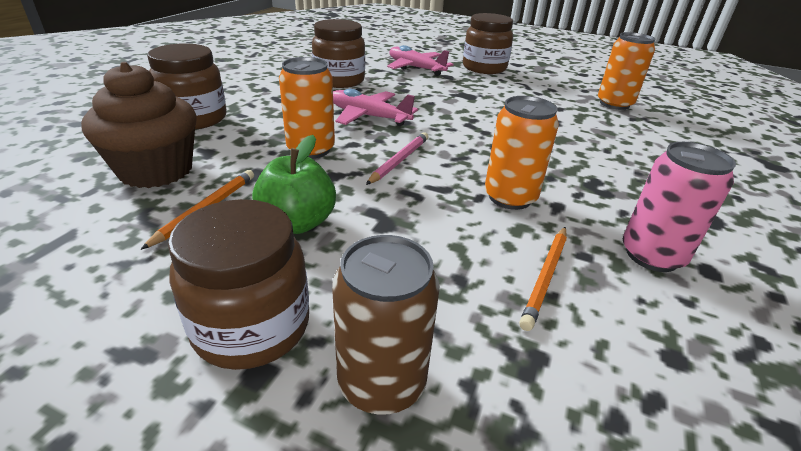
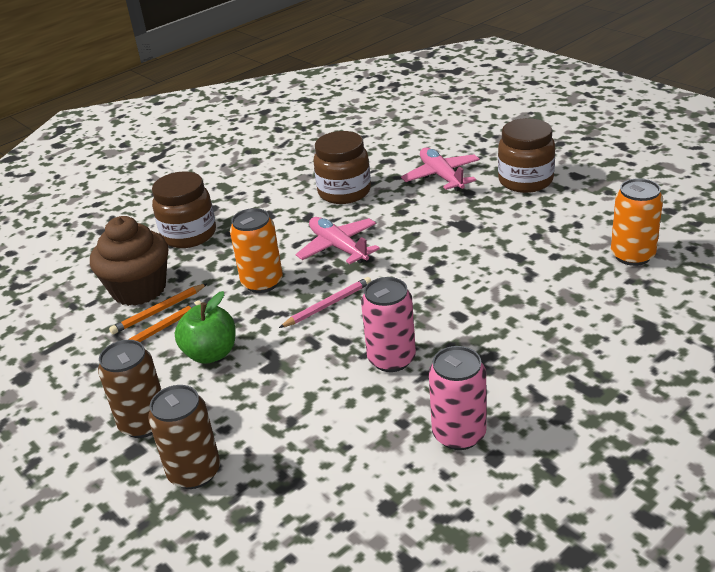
camera: 30 degrees right, 0 degrees up
brown jar [168,199,309,370] -> brown can [98,340,161,438]
orange can [485,96,559,210] -> pink can [361,277,416,372]
orange pencil [519,227,567,331] -> orange pencil moved to [109,283,208,335]

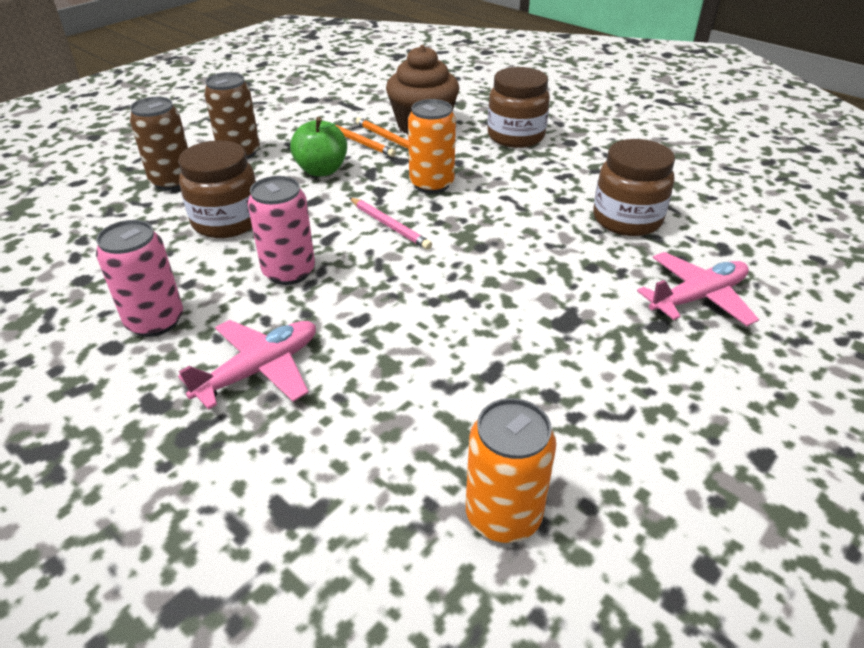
camera: 80 degrees right, 5 degrees up
pink plane [295,217,380,264] -> pink plane moved to [178,320,316,410]
brown jar [498,118,555,193] -> brown jar moved to [178,141,256,238]

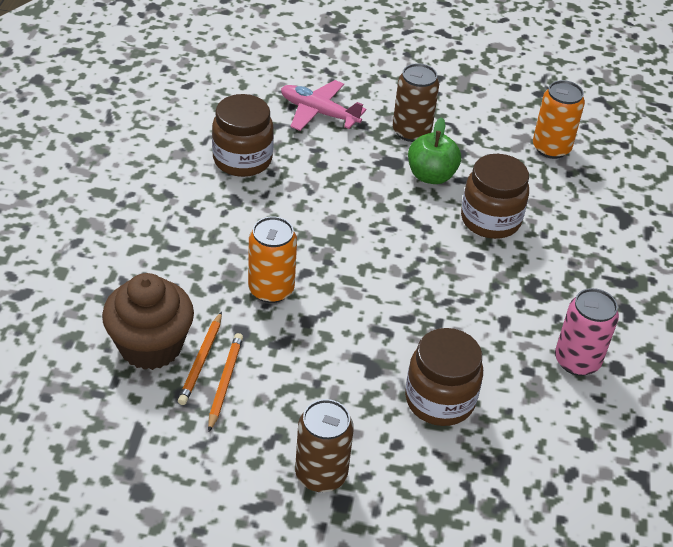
camera: 125 degrees left, 5 degrees up
brown can [129,97,188,190] -> brown can moved to [393,63,439,142]
pink plane [178,320,316,410] -> none
pink can [248,176,315,285] -> none
green apple [290,117,347,176] -> green apple moved to [408,117,461,184]
pink pencil [349,197,432,250] -> none
brown jar [487,67,550,148] -> brown jar moved to [461,154,529,239]

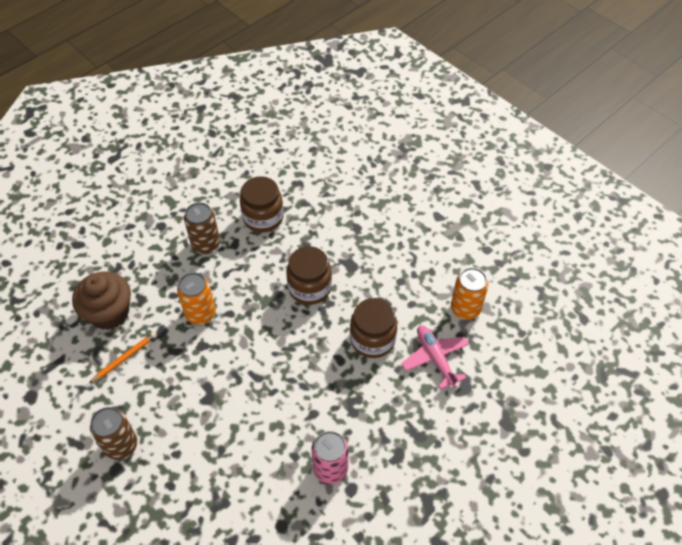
camera: 40 degrees right, 10 degrees up
orange pencil [178,311,222,405] -> none
pink plane [281,80,366,131] -> pink plane moved to [401,325,469,389]
brown can [393,63,439,142] -> brown can moved to [184,202,220,254]
brown jar [405,328,483,426] -> brown jar moved to [286,246,332,305]
green apple [408,117,461,184] -> none

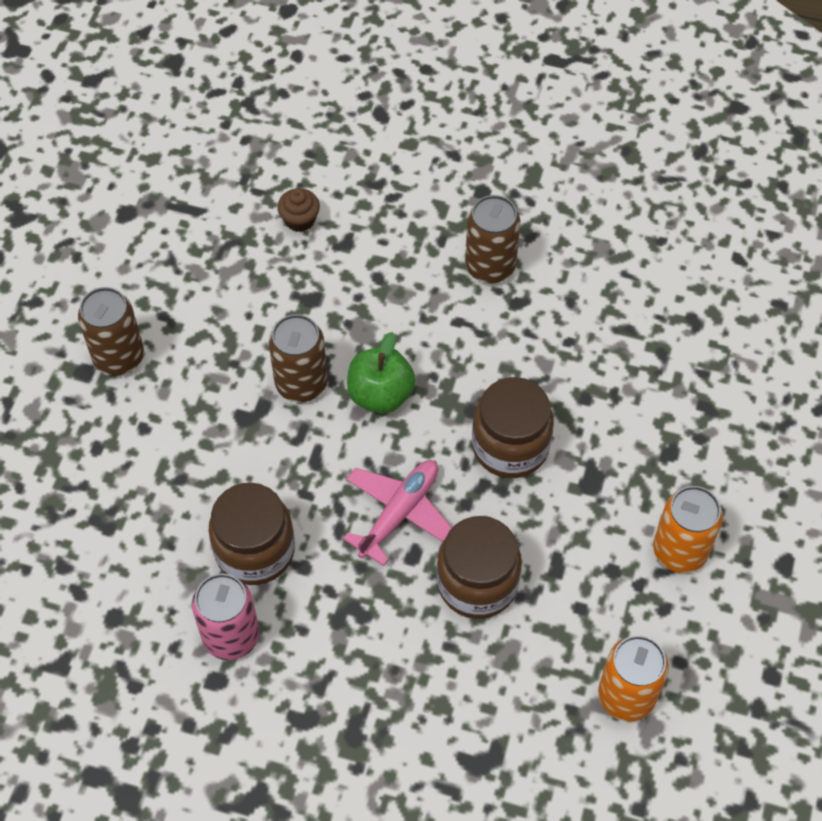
camera: 60 degrees right, 5 degrees up
brown cupcake [72,272,131,330] -> brown cupcake [277,188,320,232], size x0.46
orange pencil [89,332,157,383] -> none
orange can [177,272,216,325] -> orange can moved to [653,486,723,573]
brown jar [240,176,284,233] -> brown jar moved to [209,483,295,585]
pink plane [401,325,469,389] -> pink plane moved to [343,460,452,566]
none -> brown can [269,314,328,402]
none -> green apple [347,332,416,414]

